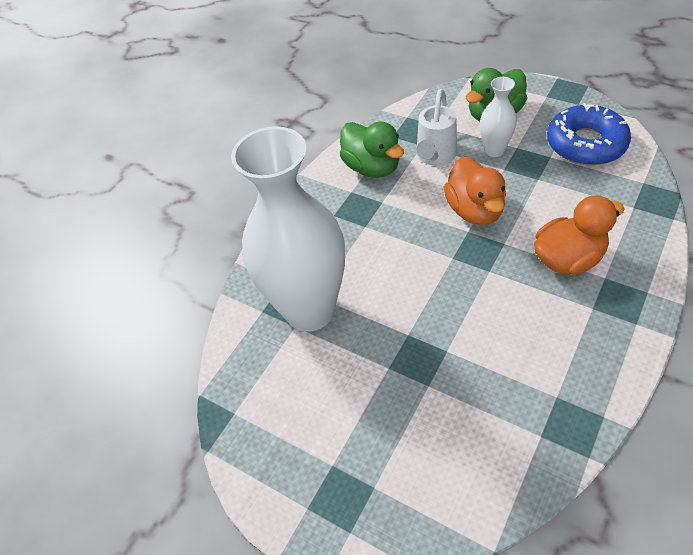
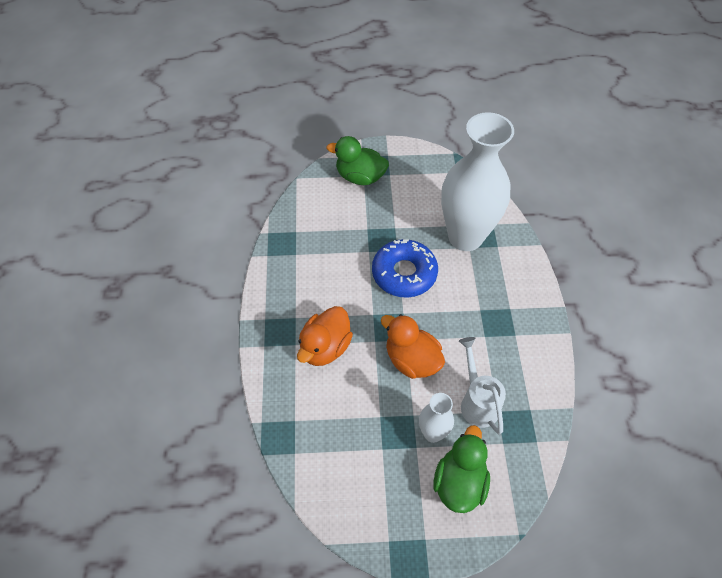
camera: 140 degrees right, 5 degrees up
green duck [340,121,404,178] -> green duck moved to [326,136,389,185]
blue donut [547,103,631,165] -> blue donut moved to [372,239,438,298]

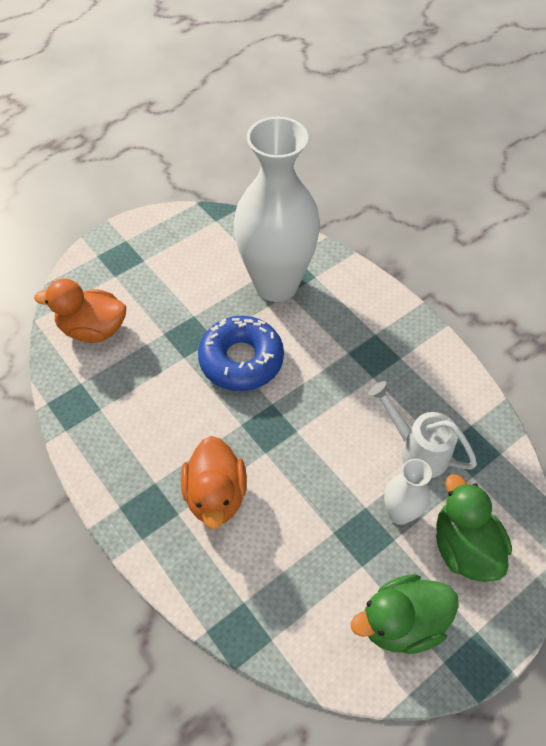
camera: 35 degrees left, 0 degrees up
green duck [326,136,389,185] -> green duck moved to [351,574,459,654]
orange duck [381,314,445,379] -> orange duck moved to [34,279,126,343]

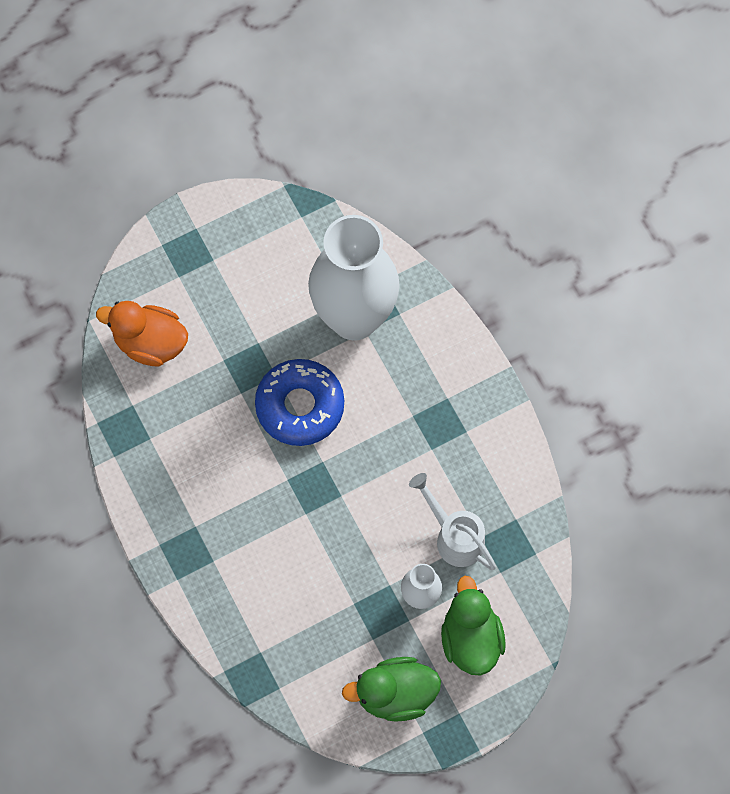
camera: 10 degrees right, 15 degrees up
orange duck [181,436,247,529] -> none

